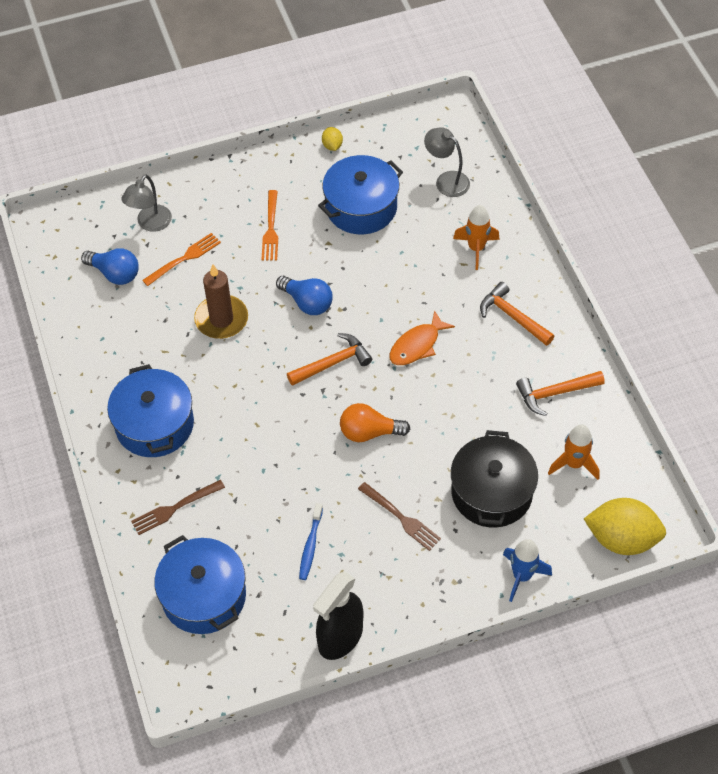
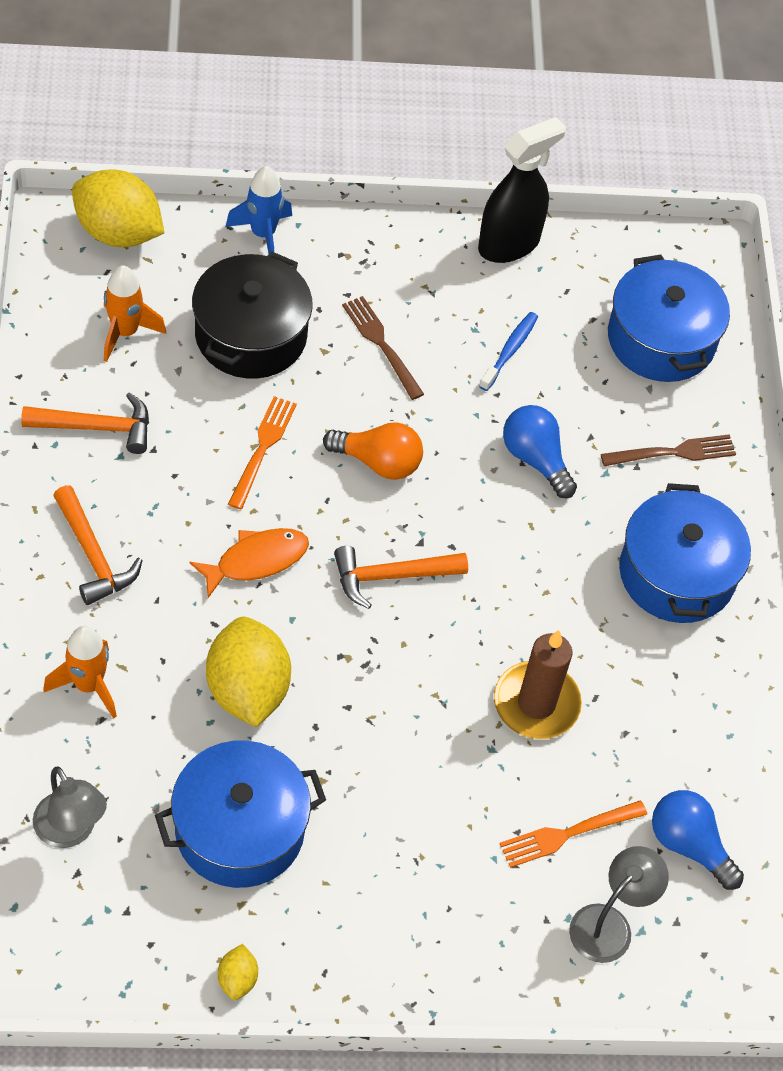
camera: 170 degrees left, 0 degrees up
orange fork [261,190,278,261] -> orange fork moved to [228,396,297,509]
blue light bulb [276,276,333,315] -> blue light bulb moved to [503,405,577,498]
none -> yellow lemon [206,617,291,727]

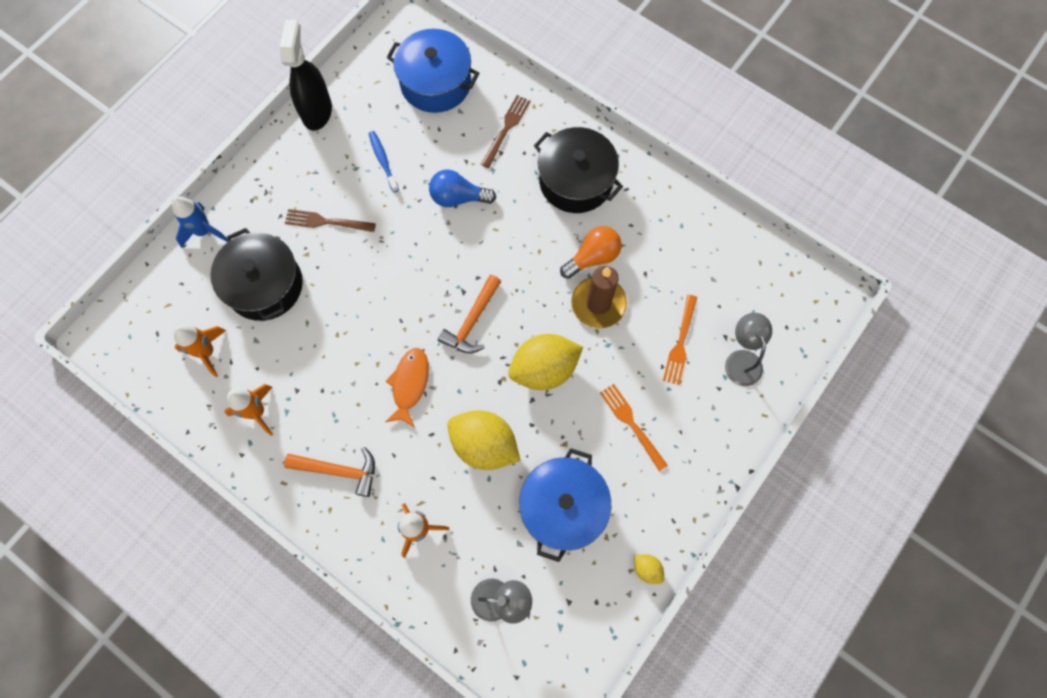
camera: 45 degrees left, 15 degrees up
orange hammer [21,392,149,454] -> orange rocket [225,384,273,436]
yellow lemon [72,170,164,247] -> yellow lemon moved to [508,334,583,390]
orange fork [228,396,297,509] -> orange fork moved to [600,384,668,471]
orange light bulb [323,422,423,480] -> orange light bulb moved to [560,226,622,279]
blue pot [619,483,751,623] -> black pot [534,127,623,213]
blue light bulb [652,790,744,890] -> none

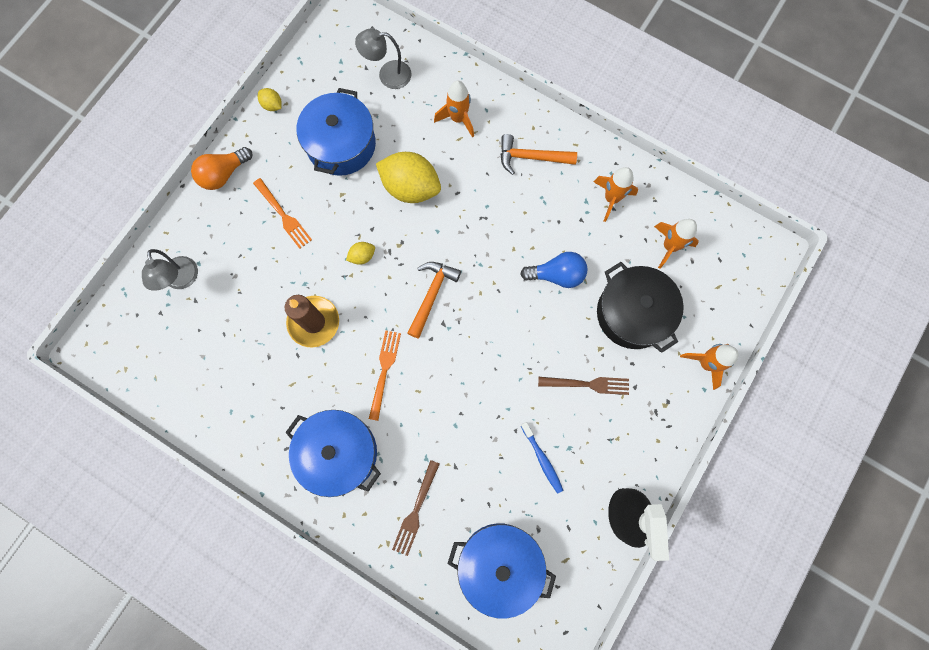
camera: 175 degrees right, 5 degrees up
blue rocket [172,196,228,248] -> orange rocket [680,344,738,390]
orange fish [385,348,429,428] -> none
blue light bulb [429,170,496,207] -> blue light bulb moved to [520,252,587,288]
yellow lemon [508,334,583,390] -> yellow lemon [346,242,375,265], size x0.45
black pot [534,127,623,213] -> blue pot [285,410,381,497]
orange light bulb [560,226,622,279] -> orange light bulb moved to [191,147,252,190]
orange fork [663,295,697,385] -> orange fork moved to [369,331,401,421]

